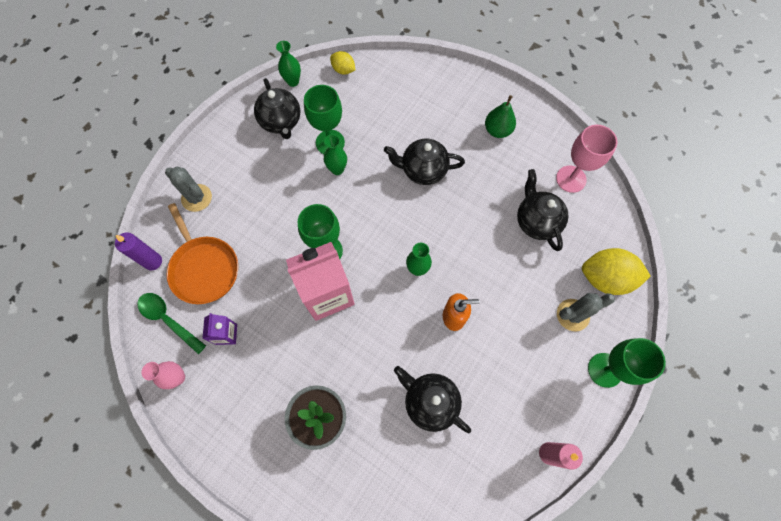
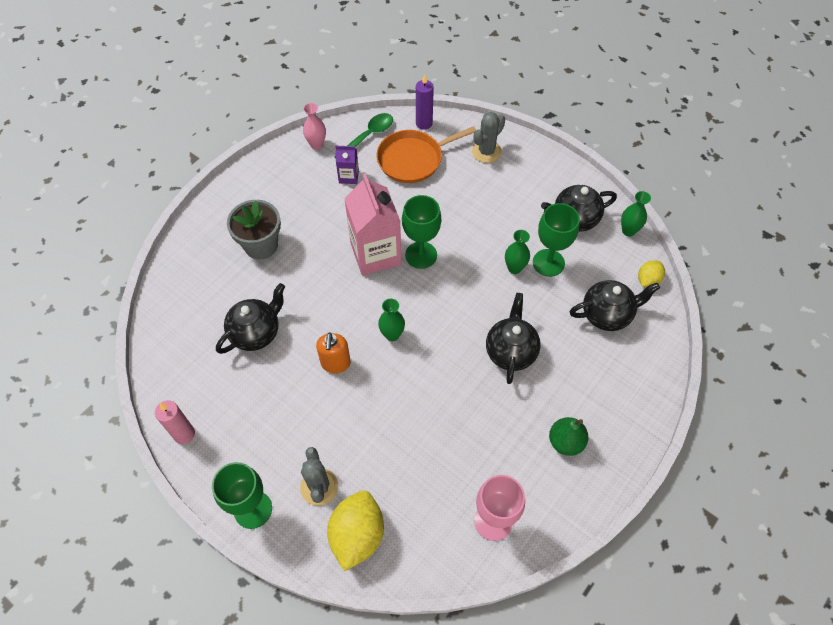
camera: 95 degrees right, 10 degrees down
black teapot [517,169,569,251] -> black teapot moved to [570,280,660,331]

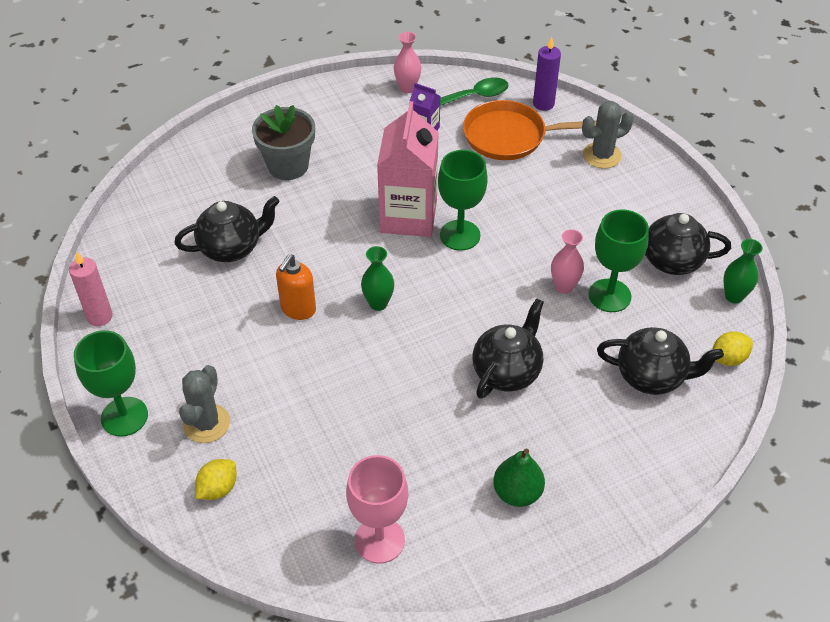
camera: 25 degrees right, 10 degrees down
yellow lemon [327,491,384,571] -> yellow lemon [195,459,237,500], size x0.54
green vase [505,230,530,274] -> pink vase [551,229,584,294]

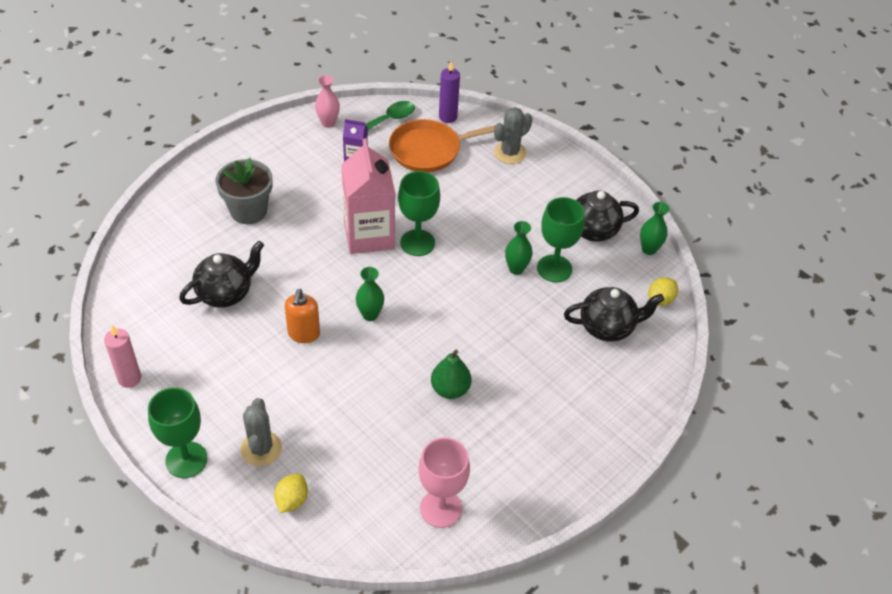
camera: 20 degrees left, 0 degrees up
black teapot [472,298,544,398] -> none
green pear [493,449,545,507] -> green pear moved to [431,350,472,399]
pink vase [551,229,584,294] -> green vase [505,221,533,275]

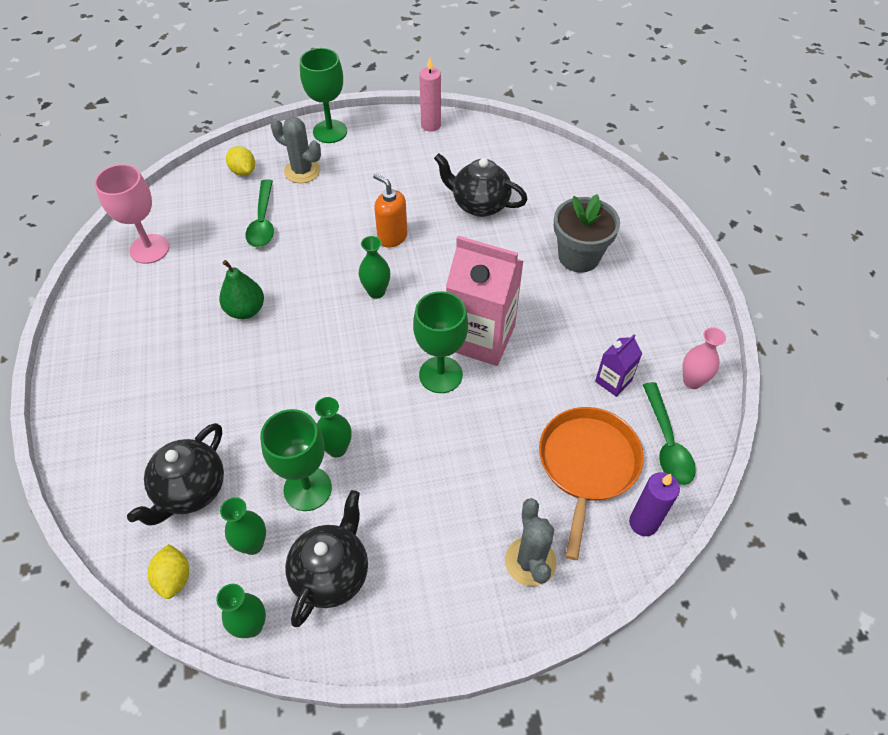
camera: 125 degrees right, 5 degrees up
black teapot [179,241,264,308] -> black teapot turned 120 degrees clockwise [434,153,528,217]
none -> green vase [220,497,266,555]
none -> green spoon [245,179,274,247]

